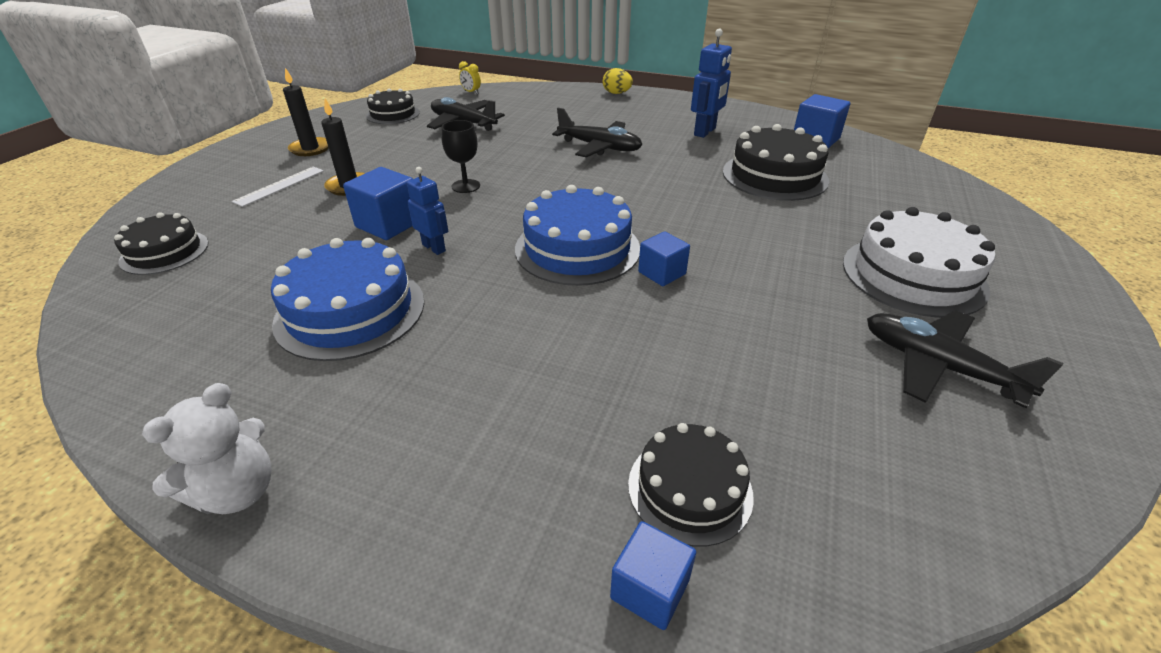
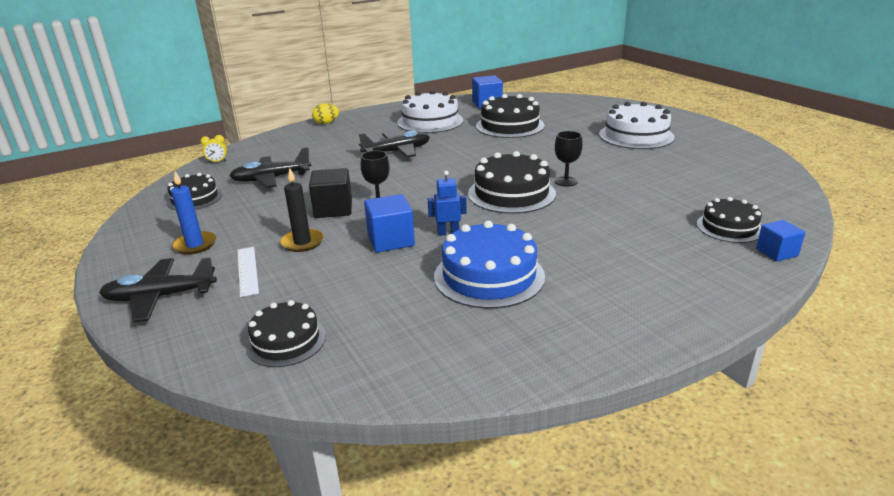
camera: 50 degrees left, 10 degrees down
white teddy bear [142,383,272,514] -> none
black candle [283,68,329,156] -> blue candle [171,171,216,255]
blue cake [515,185,640,286] -> black cake [468,151,556,214]
blue cube [638,231,690,286] -> black goblet [555,131,583,187]
blue robot [691,28,732,138] -> white cake [397,90,464,133]
black plane [867,310,1063,408] -> black plane moved to [99,257,217,322]
none -> black cube [309,168,352,218]

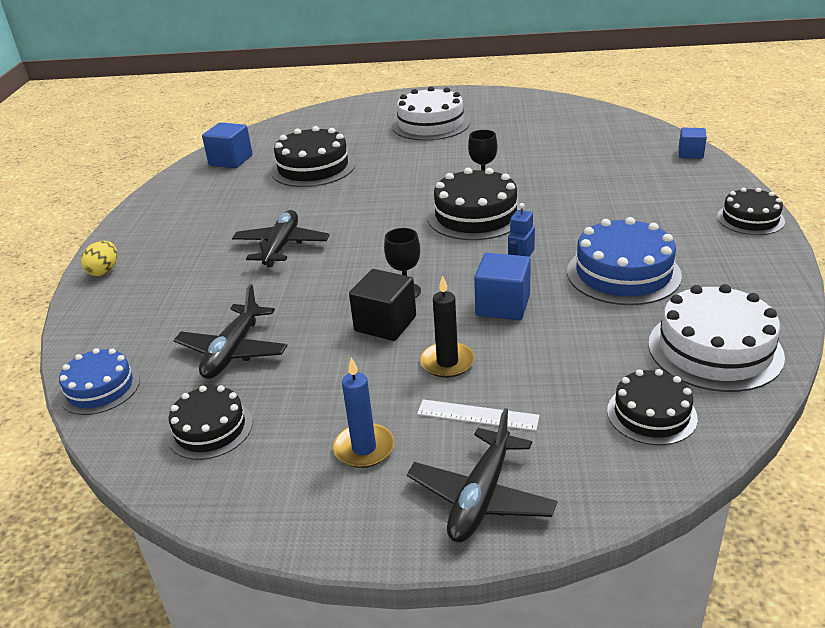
camera: 55 degrees left, 5 degrees up
yellow clock [201,135,227,163] -> blue cake [59,348,140,415]
white cake [397,90,464,133] -> white cake moved to [648,284,785,392]
black cake [697,197,762,243] -> black cake moved to [717,188,785,235]

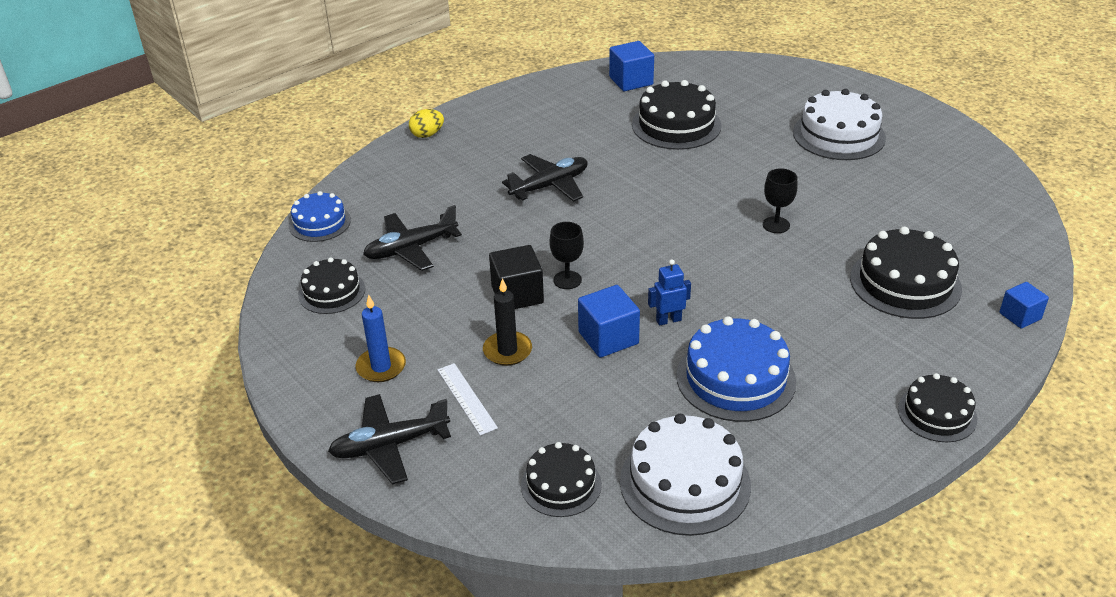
camera: 45 degrees right, 5 degrees up
black cake [428,168,524,240] -> black cake moved to [850,227,962,319]

